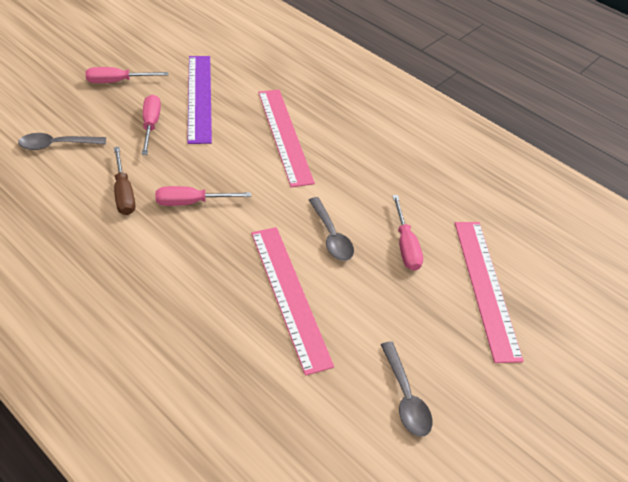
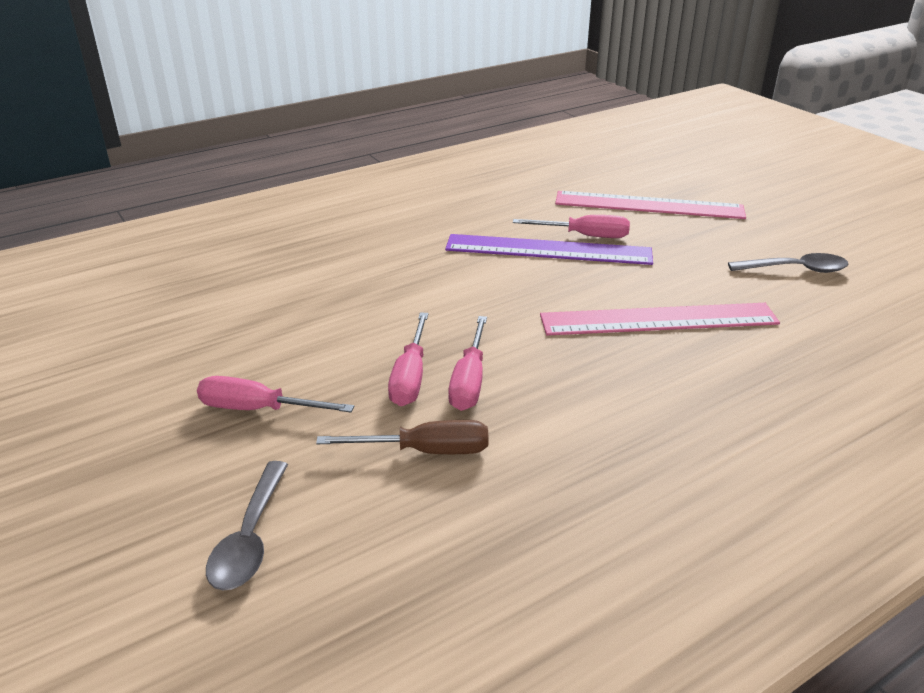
camera: 70 degrees left, 15 degrees down
pink screwdriver [85,67,168,83] -> pink screwdriver moved to [388,312,429,406]
purple ruler [187,56,212,144] -> purple ruler moved to [445,234,653,265]
pink ruler [258,90,315,187] -> none
grey spoon [309,197,354,261] -> none

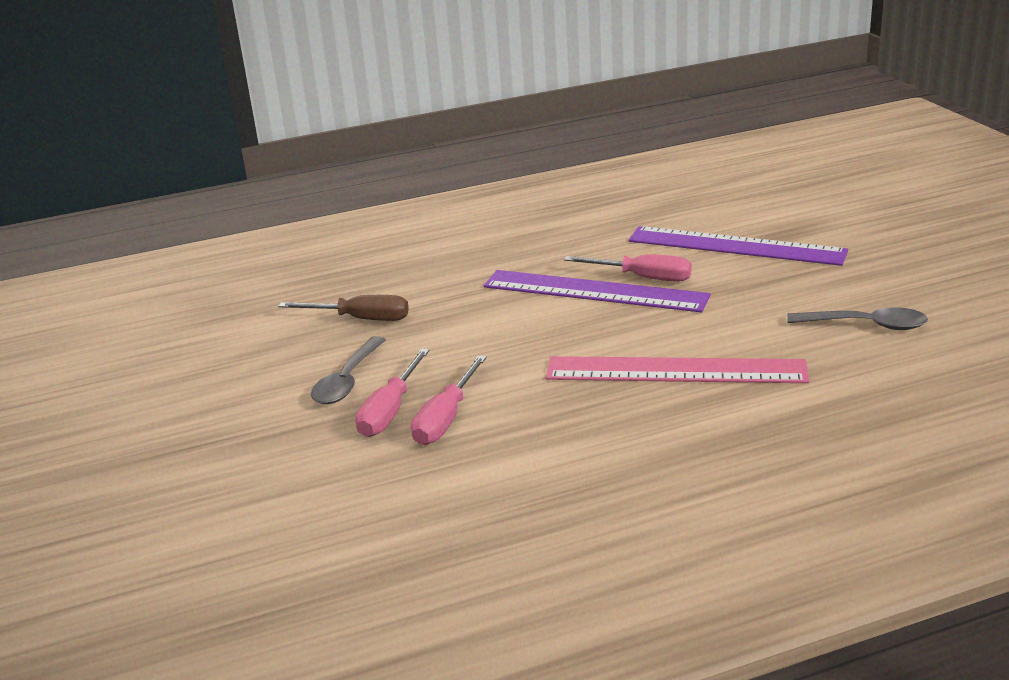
camera: 15 degrees right, 5 degrees down
pink screwdriver [197,376,354,413] -> none
grey spoon [206,461,288,591] -> grey spoon moved to [311,336,386,404]
brown screwdriver [316,420,489,454] -> brown screwdriver moved to [278,295,409,321]
pink ruler [555,191,746,219] -> purple ruler [629,226,848,266]

